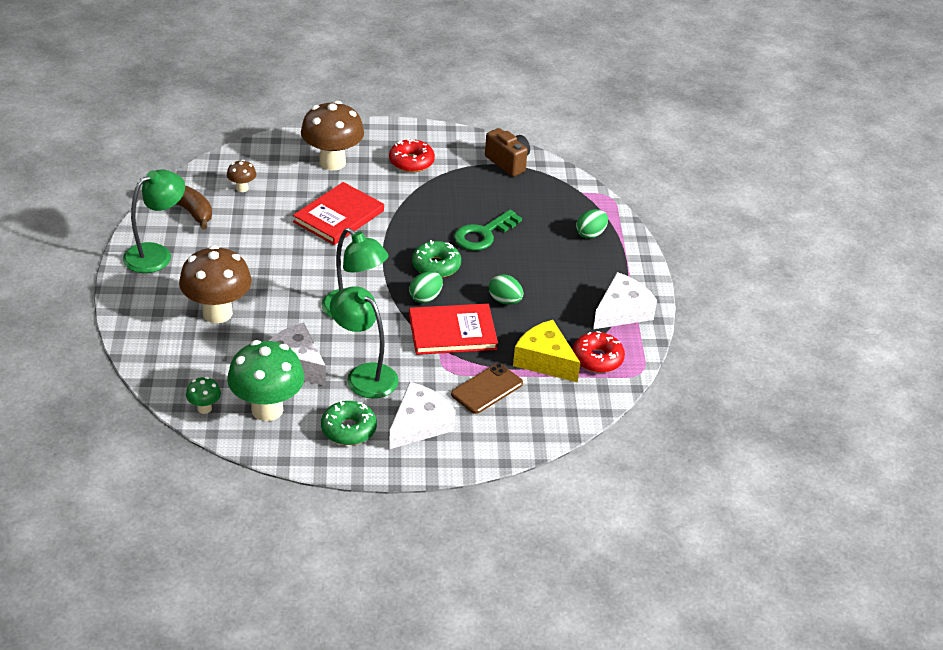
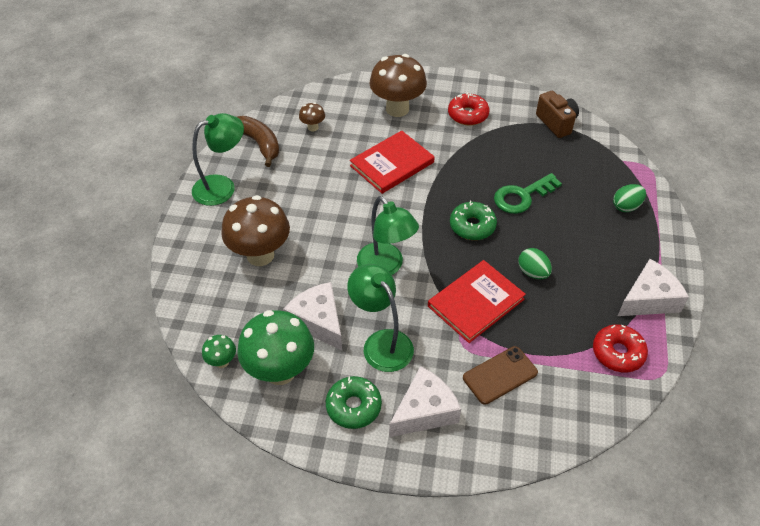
camera: 15 degrees right, 10 degrees up
green egg [409,272,443,303] -> none
red book [409,304,498,355] -> red book turned 45 degrees counterclockwise [428,260,526,343]
yellow cheese [513,320,580,383] -> none

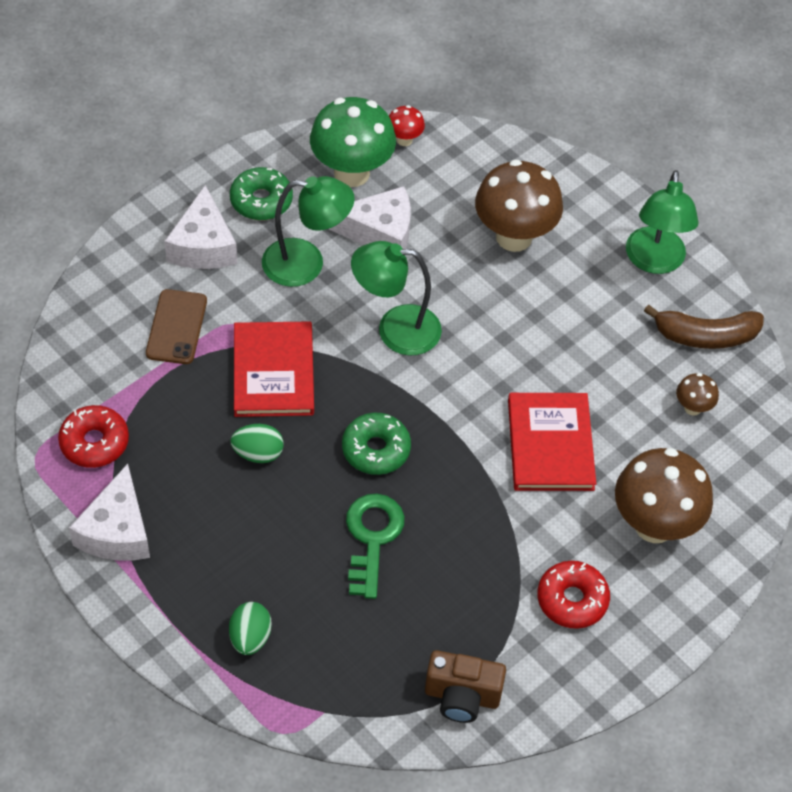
camera: 125 degrees right, 5 degrees up
green mushroom [202,335,236,368] -> red mushroom [389,105,425,146]

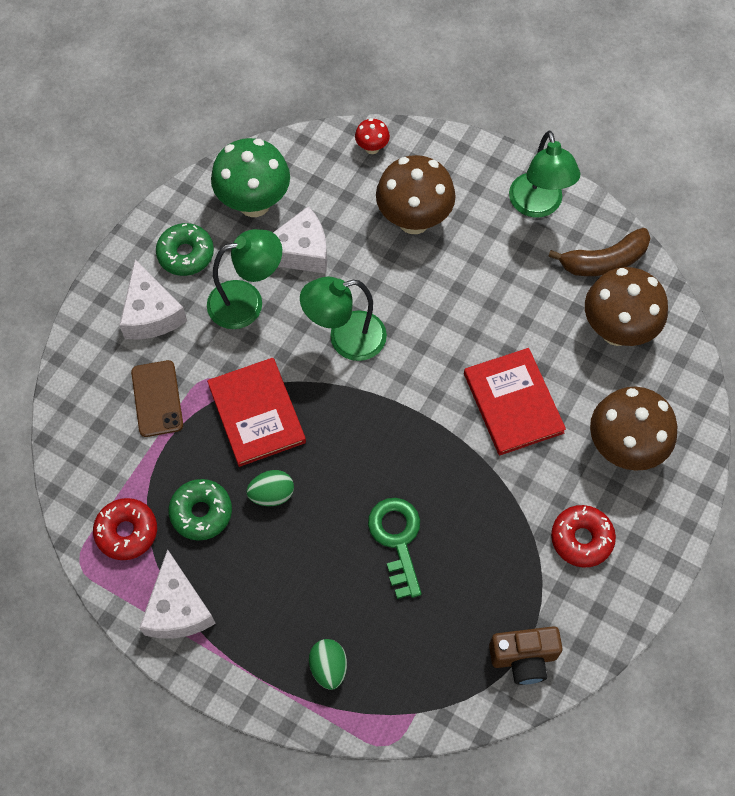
camera: 15 degrees left, 10 degrees up
green donut [342,413,411,475] -> green donut moved to [168,479,232,540]
red mushroom [389,105,425,146] -> red mushroom moved to [355,118,390,154]
brown mushroom [676,373,719,416] -> brown mushroom [585,267,668,346], size x2.18

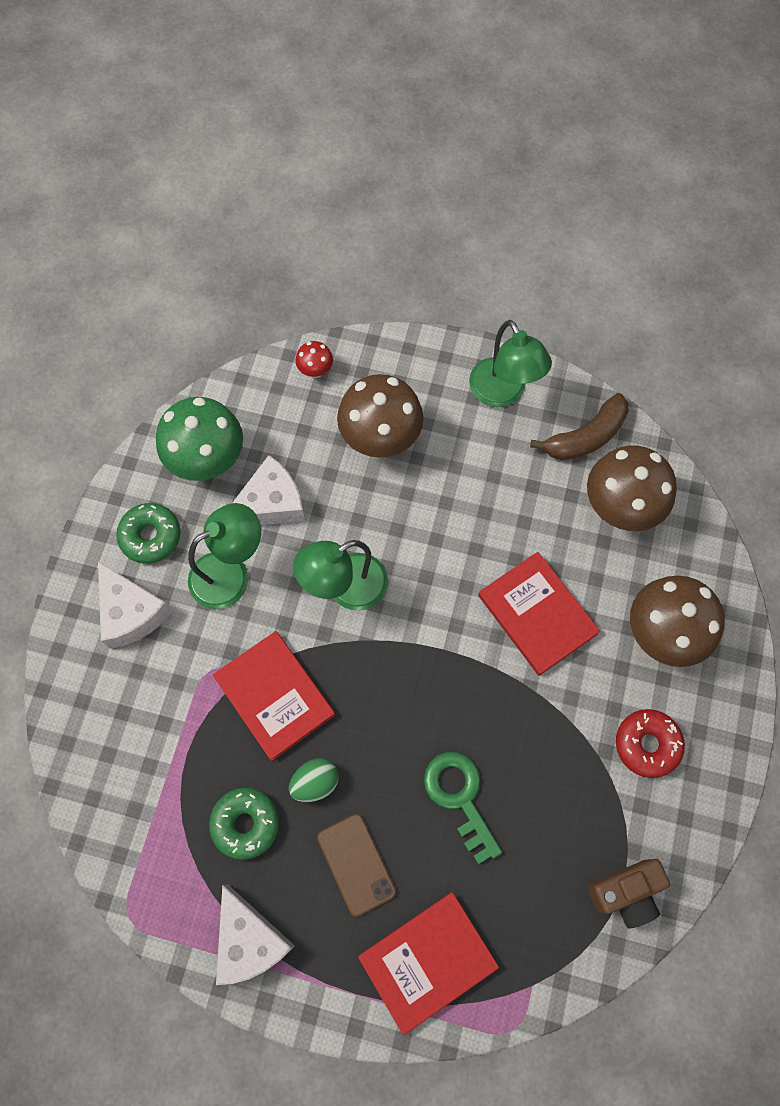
camera: 15 degrees left, 5 degrees up
red donut [93,498,157,560] -> none
brown phone [131,360,183,437] -> brown phone moved to [317,814,396,917]
green egg [309,639,347,690] -> red book [358,892,499,1035]

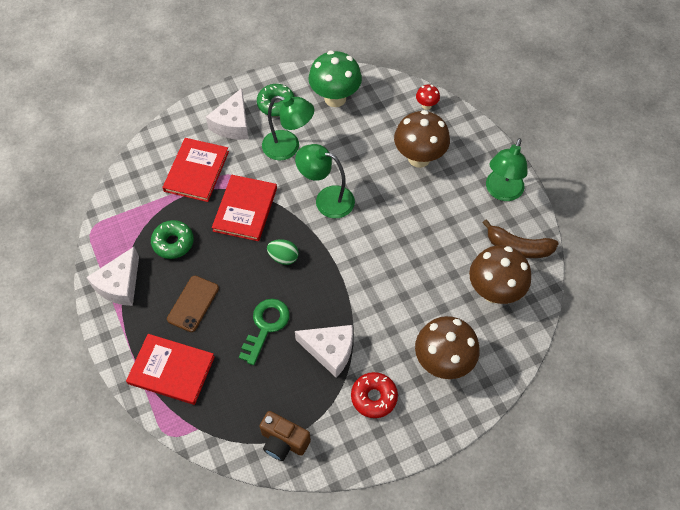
camera: 50 degrees right, 10 degrees down
white cheese [232,455,305,525] -> white cheese moved to [295,325,353,378]
green egg [289,759,339,802] -> green egg moved to [267,239,299,265]
red book [478,552,600,676] -> red book moved to [163,138,229,202]

